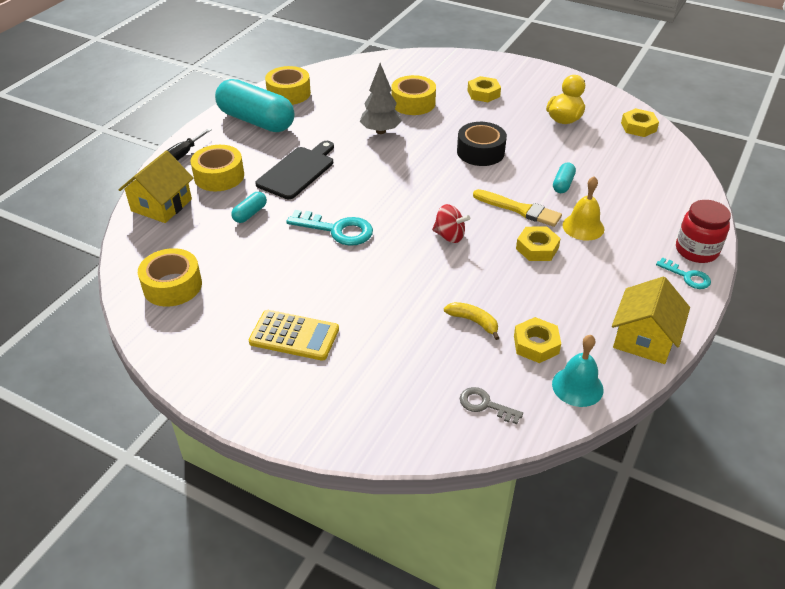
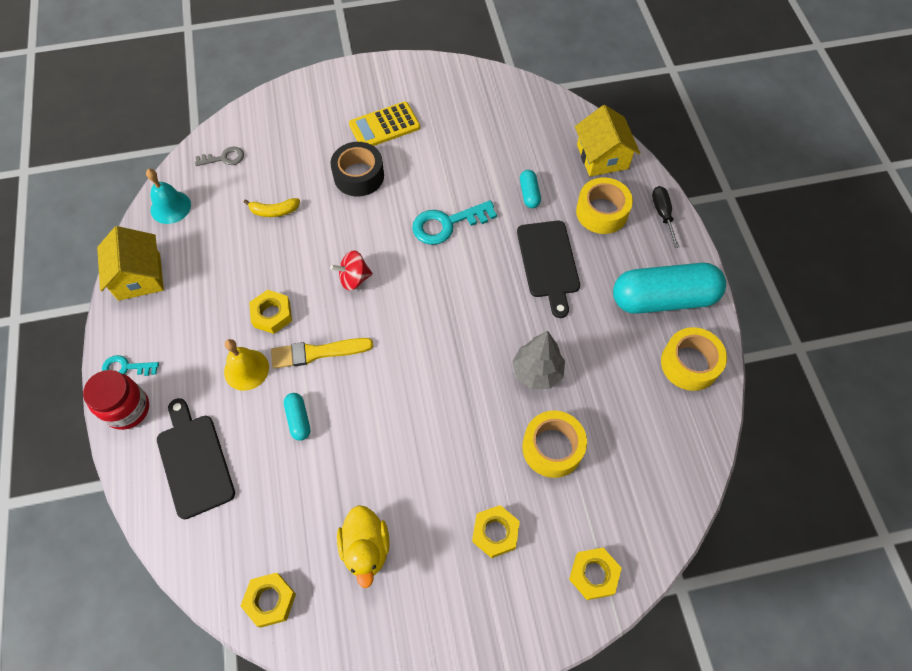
camera: 140 degrees right, 20 degrees up
yellow tape [138,248,202,307] -> none
black tape [457,122,507,166] -> black tape moved to [331,142,384,197]
yellow nut [514,317,561,363] -> yellow nut moved to [569,548,622,600]
none -> black cutting board [157,398,235,519]

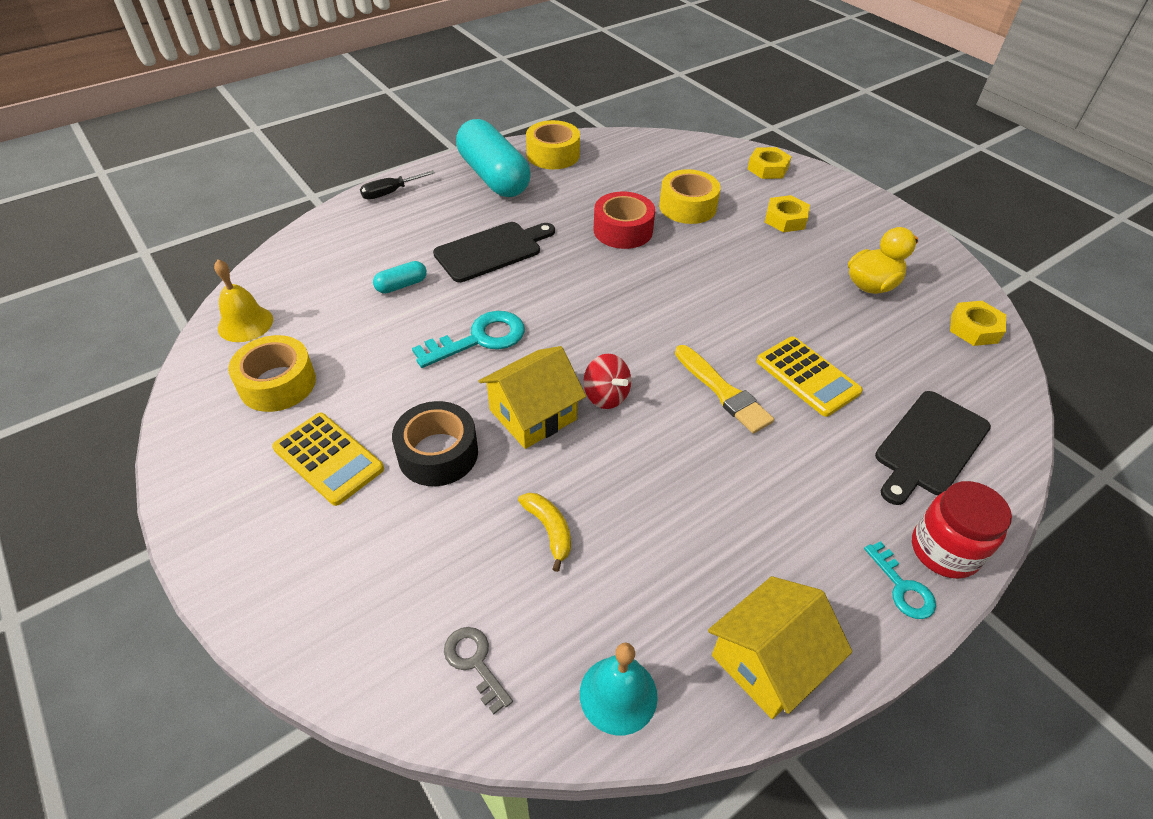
camera: 115 degrees left, 15 degrees down
yellow bell [224,339,269,391] -> yellow bell moved to [214,260,273,342]
yellow nut [249,290,292,334] -> none
turquoise capsule [284,393,310,441] -> yellow calculator [756,337,863,417]
turquoise key [412,200,497,245] -> turquoise key turned 75 degrees counterclockwise [412,311,525,368]
grey tree [512,331,565,389] -> red tape [594,192,655,249]
yellow house [575,105,640,177] -> yellow house moved to [479,346,586,449]
yellow tape [576,177,633,234] -> yellow tape moved to [228,335,316,412]

